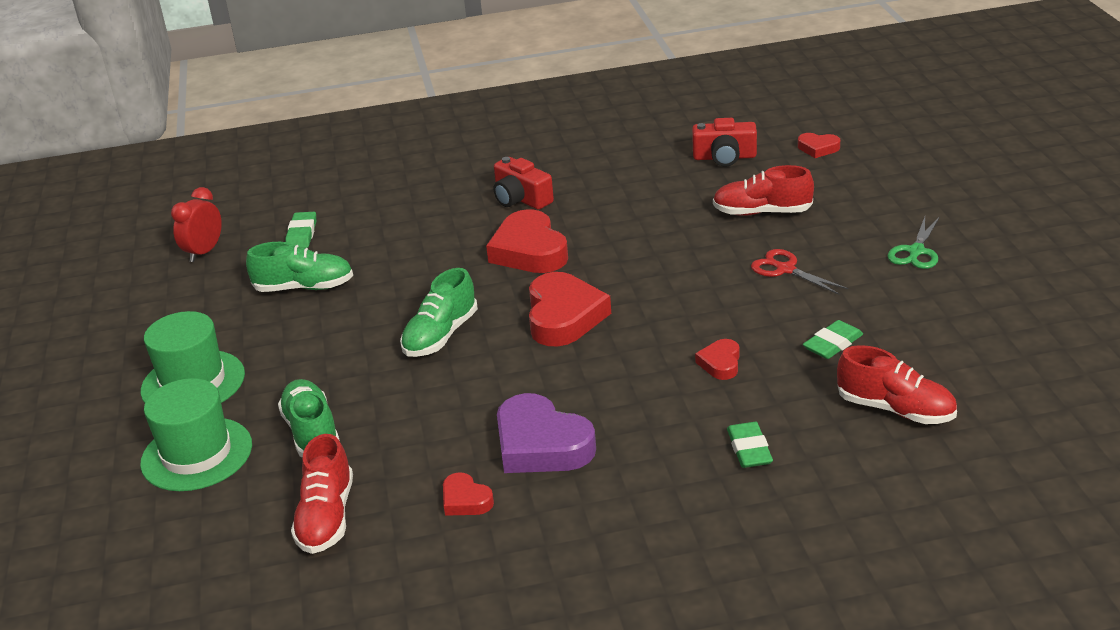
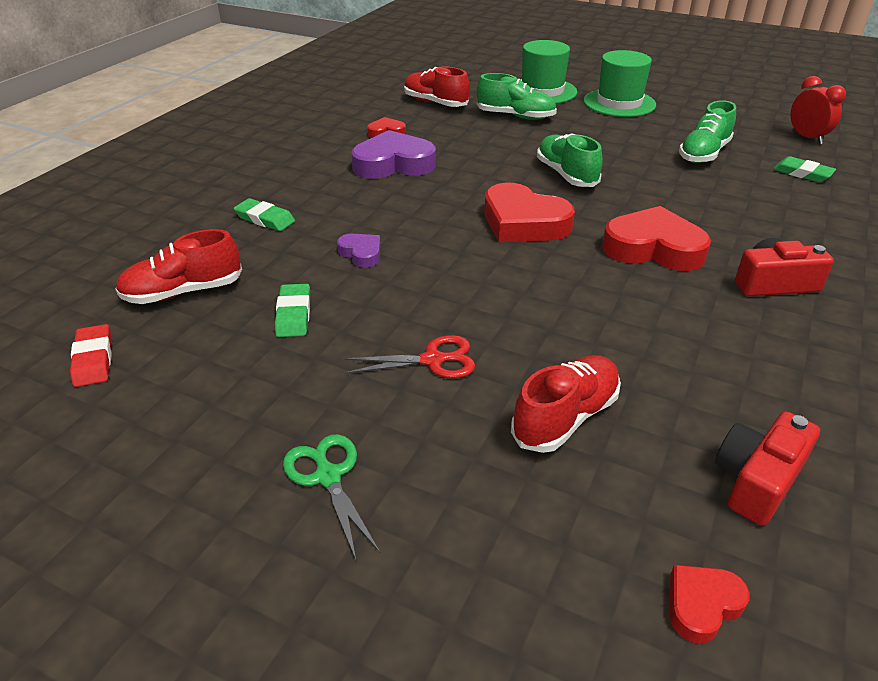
camera: 125 degrees right, 5 degrees up
red heart [695,339,740,380] -> purple heart [337,234,381,268]
none -> red eraser [70,324,112,387]

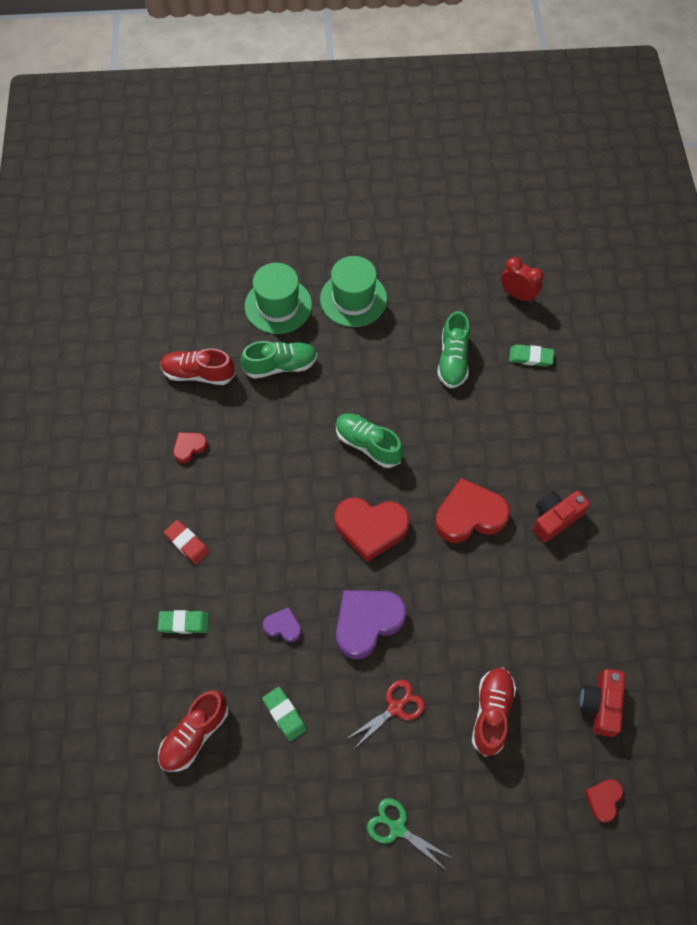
camera: 30 degrees left, 25 degrees up
red eraser [70,324,112,387] -> red eraser moved to [164,520,210,565]
purple heart [351,130,436,179] -> purple heart moved to [336,590,406,659]

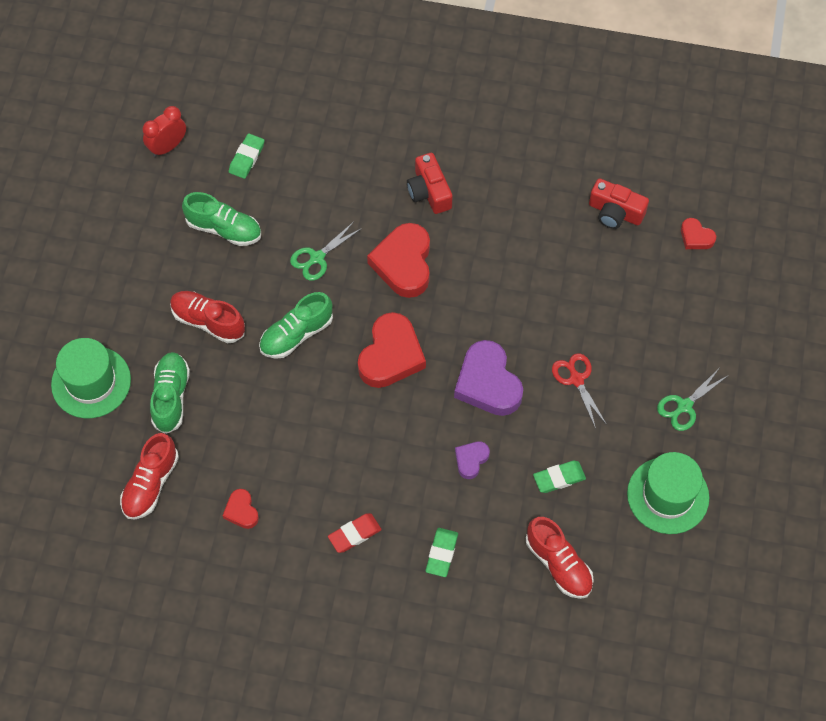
camera: 75 degrees left, 0 degrees up
green hat [320,256,387,327] -> green hat moved to [627,452,709,534]
red shoe [472,667,516,757] -> red shoe moved to [170,291,245,343]
none -> green scissors [290,223,362,281]

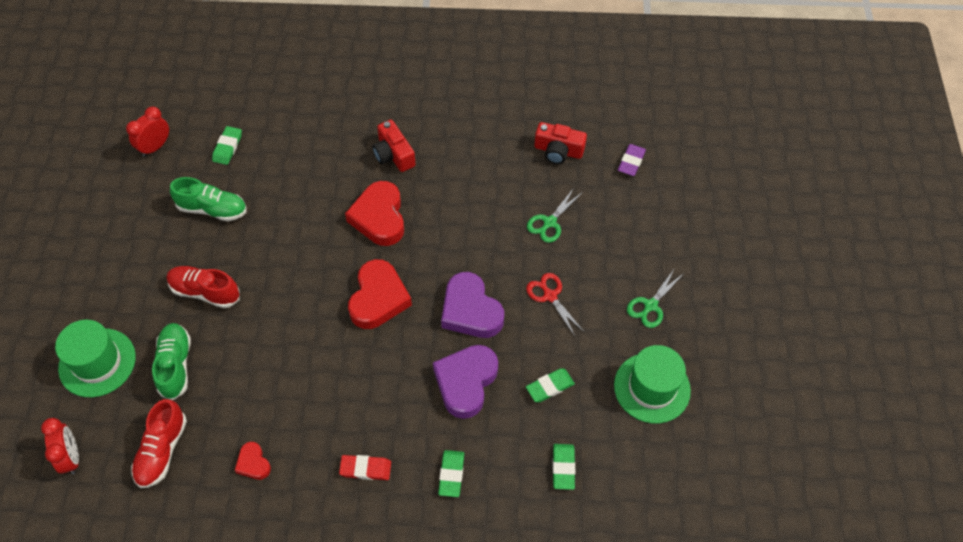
camera: 10 degrees left, 5 degrees down
green shoe [259,292,333,359] -> none
green scissors [290,223,362,281] -> green scissors moved to [527,188,583,243]
red eraser [328,513,382,553] -> red eraser turned 45 degrees clockwise [339,455,391,480]
purple heart [455,441,490,479] -> purple heart [433,345,498,419], size x1.99
red shoe [526,517,594,599] -> green eraser [553,444,575,490]
red heart [681,218,716,249] -> purple eraser [618,144,646,176]
none -> red clock [41,418,79,475]

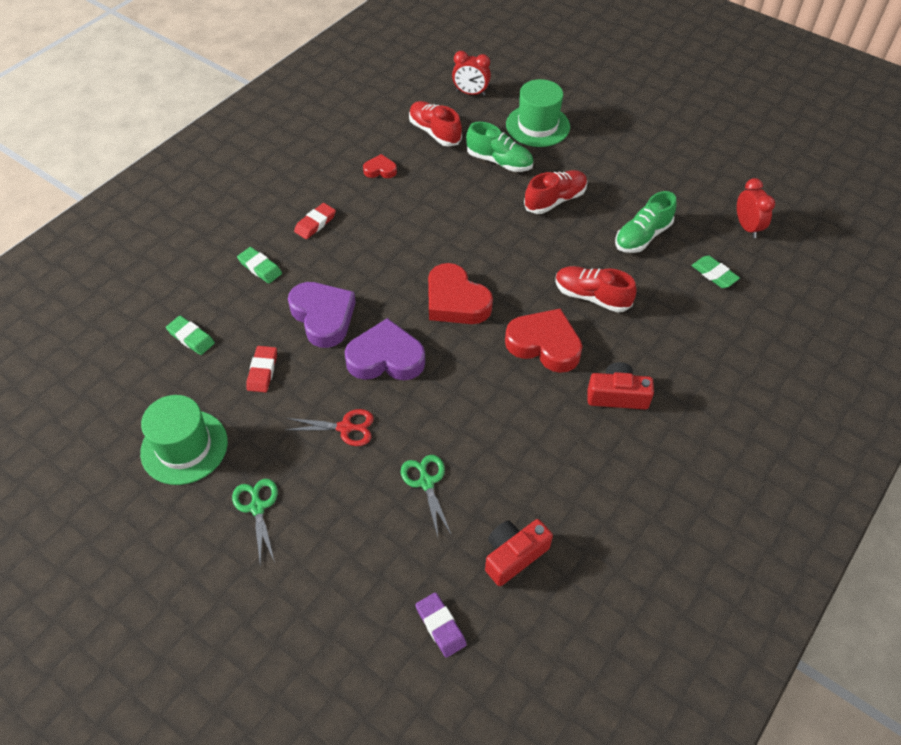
camera: 125 degrees right, 5 degrees down
green eraser [526,368,575,402] -> red eraser [247,346,277,392]
none -> red shoe [555,266,636,312]

